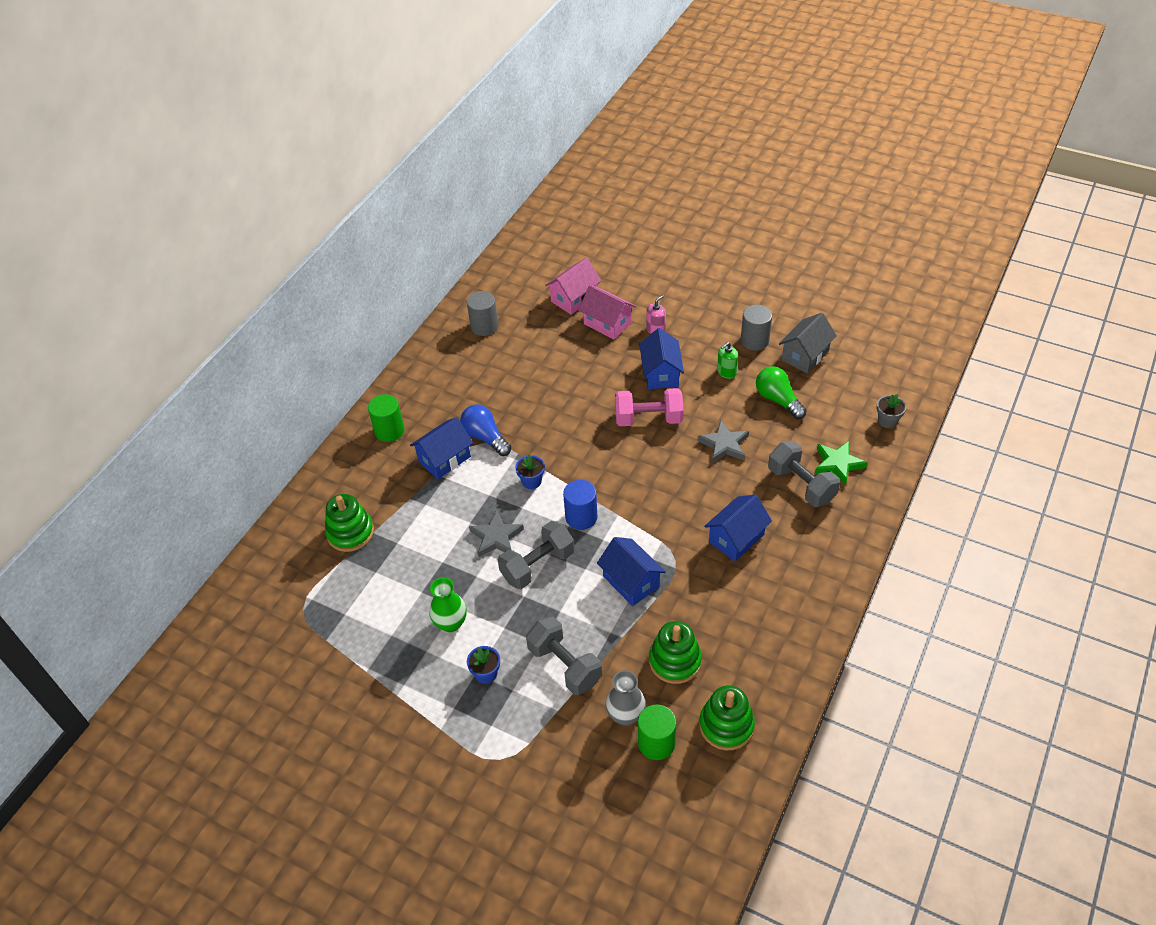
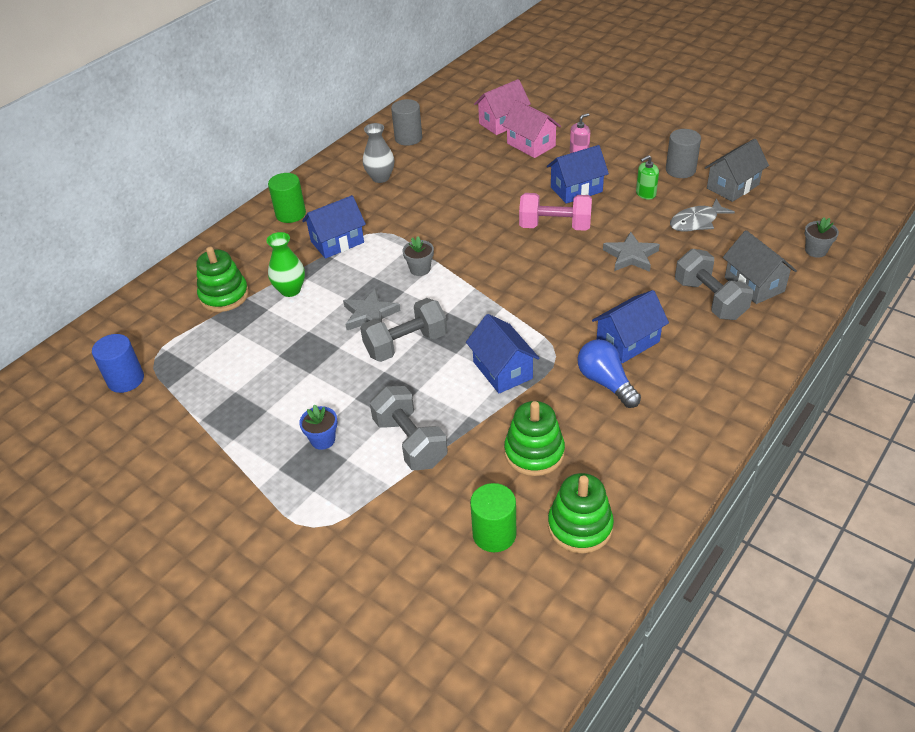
camera: 10 degrees right, 5 degrees down
green vase [429,578,467,632] -> green vase moved to [267,232,305,297]
blue light bulb [460,404,511,456] -> blue light bulb moved to [578,339,641,408]
blue flower pot [515,455,545,489] -> grey flower pot [402,236,434,276]
blue cylinder [563,480,597,530] -> blue cylinder moved to [92,334,144,393]
grey vase [606,670,646,726] -> grey vase moved to [363,123,394,183]
blue house [639,328,684,389] -> blue house turned 60 degrees clockwise [547,145,609,204]
green light bulb [756,366,807,419] -> grey fish [670,199,735,232]
green star [815,441,868,486] -> grey house [723,230,797,304]

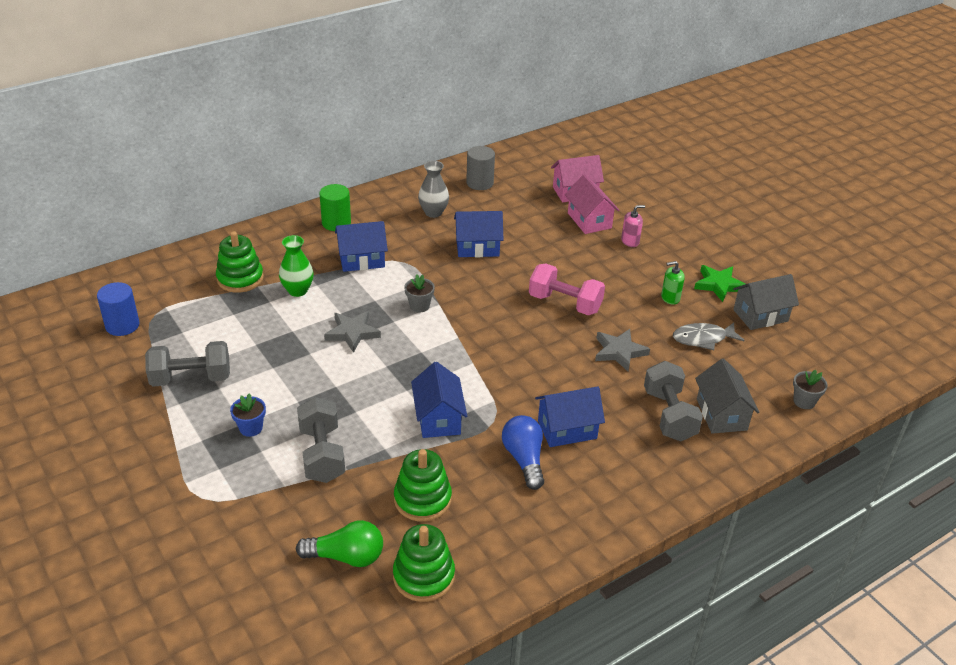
camera: 15 degrees right, 5 degrees down
grey dumbbell [360,298,447,362] -> grey dumbbell moved to [145,341,230,387]
green cylinder [470,483,516,552] -> green light bulb [296,520,383,567]
blue house [547,145,609,204] -> blue house moved to [454,211,504,257]
grey cylinder [666,129,701,178] -> green star [694,265,745,302]

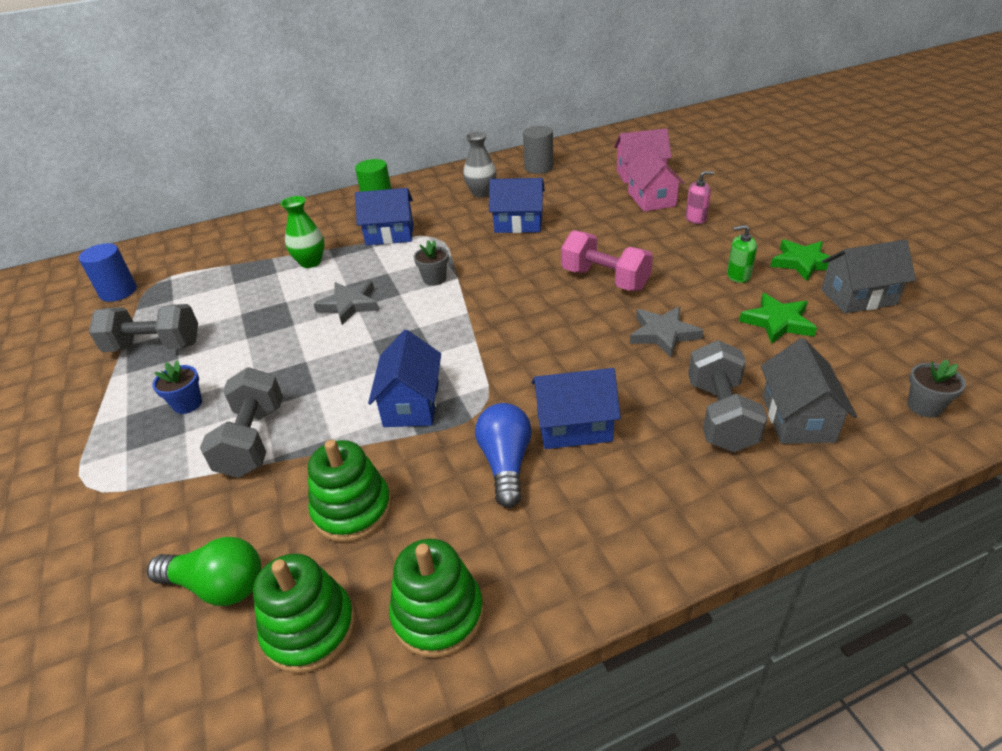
camera: 15 degrees right, 0 degrees up
green stacking toy [216,231,264,293] -> green stacking toy moved to [389,539,484,658]
grey fish [673,322,744,350] -> green star [739,293,817,344]

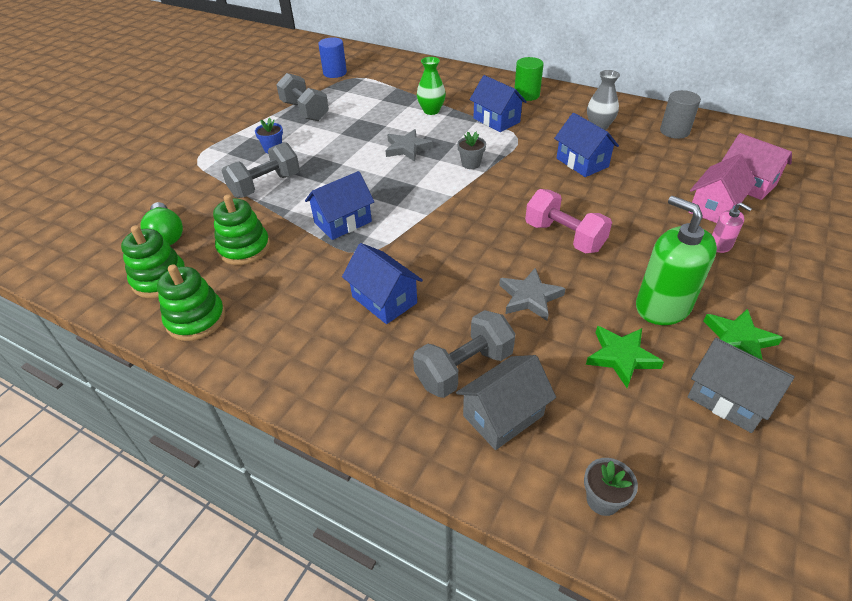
camera: 50 degrees right, 5 degrees up
blue light bulb [475,403,532,508] -> none
pink dumbbell [561,230,653,291] -> pink dumbbell turned 45 degrees counterclockwise [525,189,612,254]
green soap dispenser [727,225,757,283] -> green soap dispenser [636,196,717,325], size x2.08

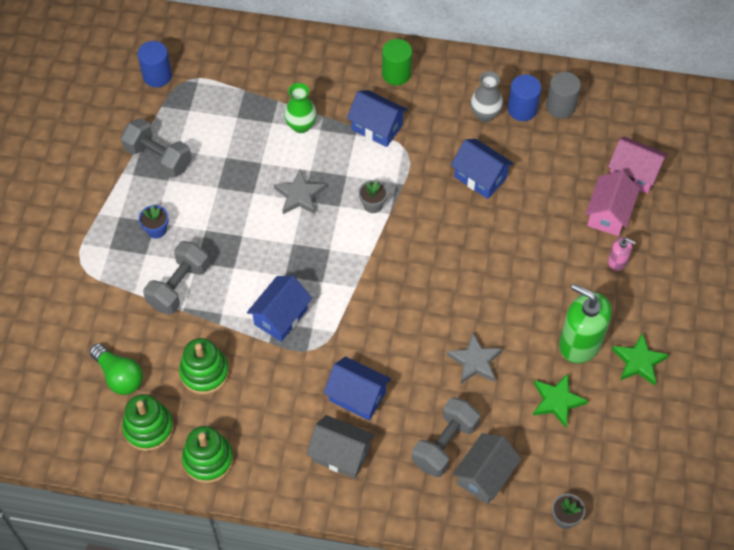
camera: 20 degrees left, 15 degrees up
pink dumbbell [525,189,612,254] -> none
grey house [688,338,795,433] -> grey house moved to [307,415,374,479]
none -> blue cylinder [508,75,541,121]

